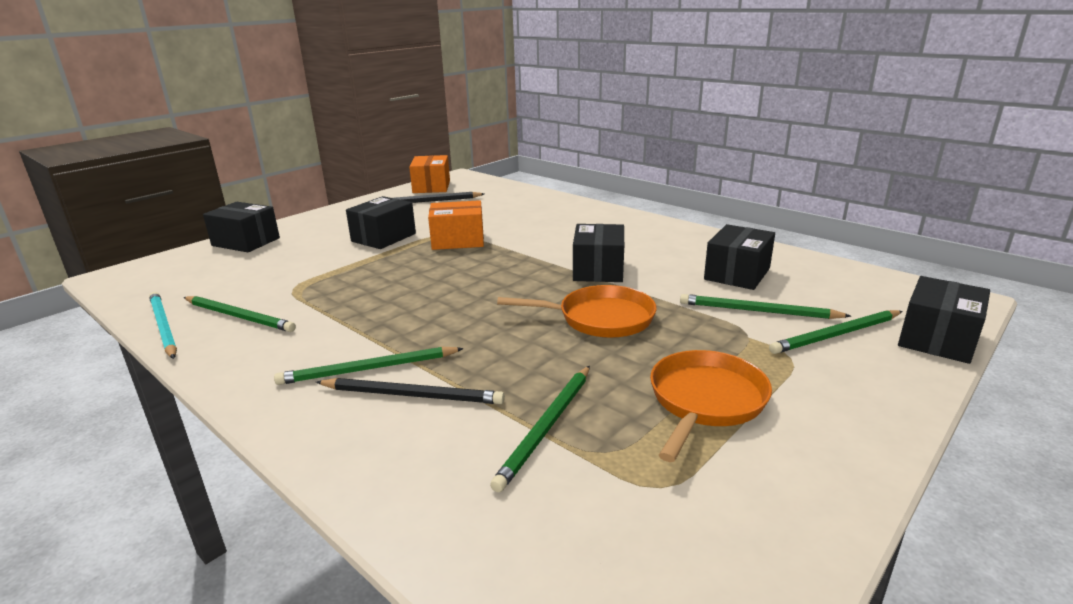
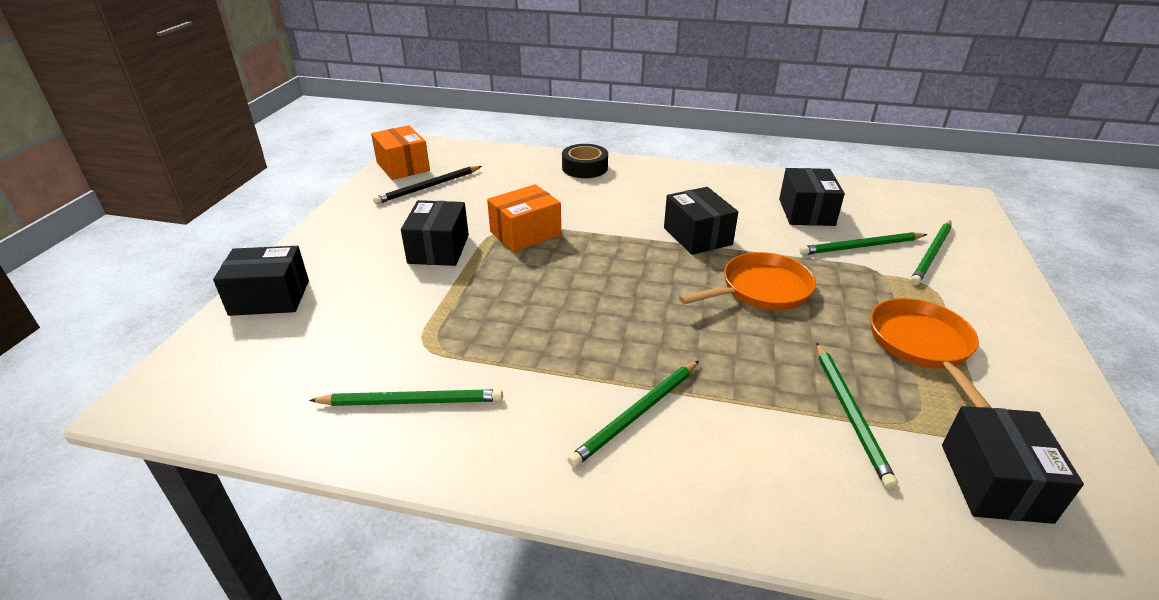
camera: 30 degrees left, 10 degrees up
turquoise pencil [149,292,177,359] -> none
black pencil [316,378,505,404] -> none
black box [898,276,990,364] -> black box moved to [942,406,1084,524]
none -> black tape [562,144,608,178]

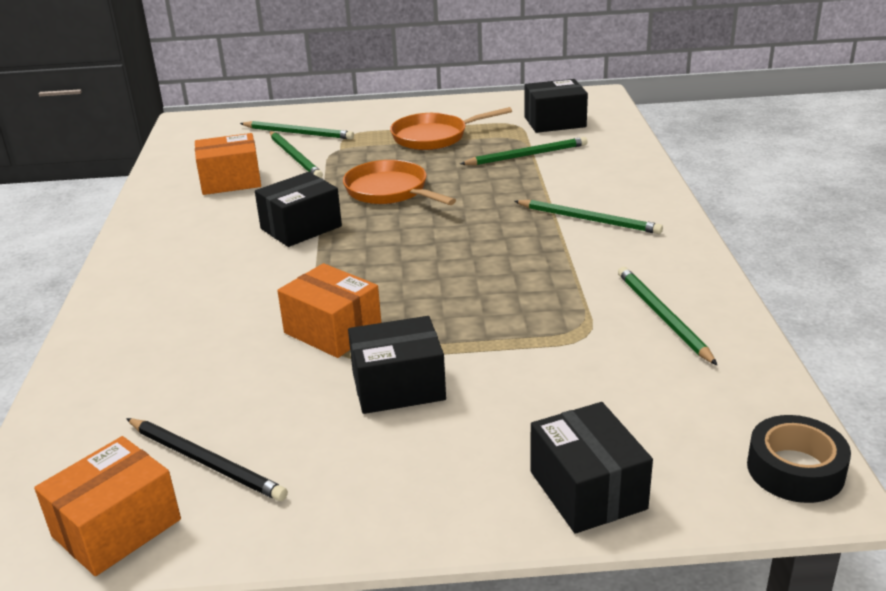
camera: 105 degrees left, 5 degrees down
black tape [562,144,608,178] -> black tape moved to [747,415,851,503]
black box [779,168,845,226] -> orange box [195,133,261,195]

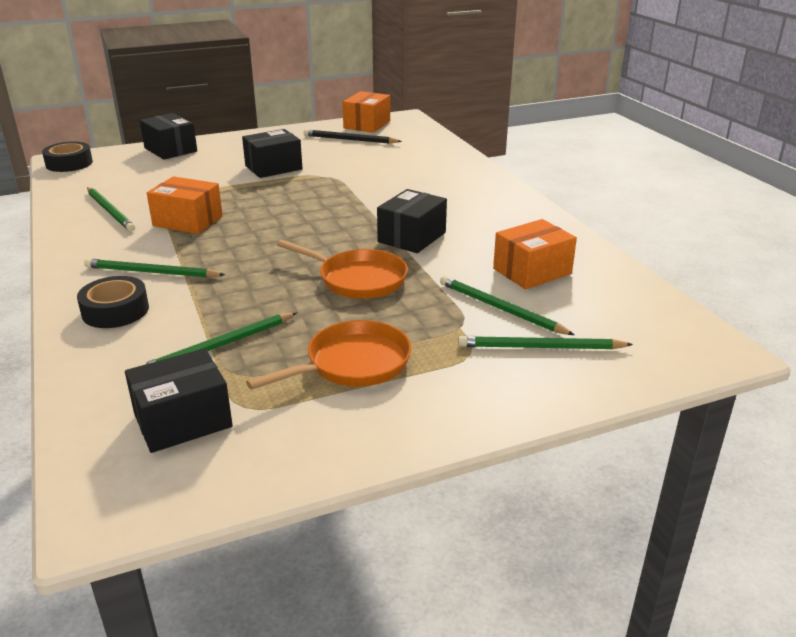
camera: 160 degrees right, 0 degrees up
orange box [277,263,381,358] -> orange box moved to [147,176,223,234]
none -> black tape [77,276,149,328]

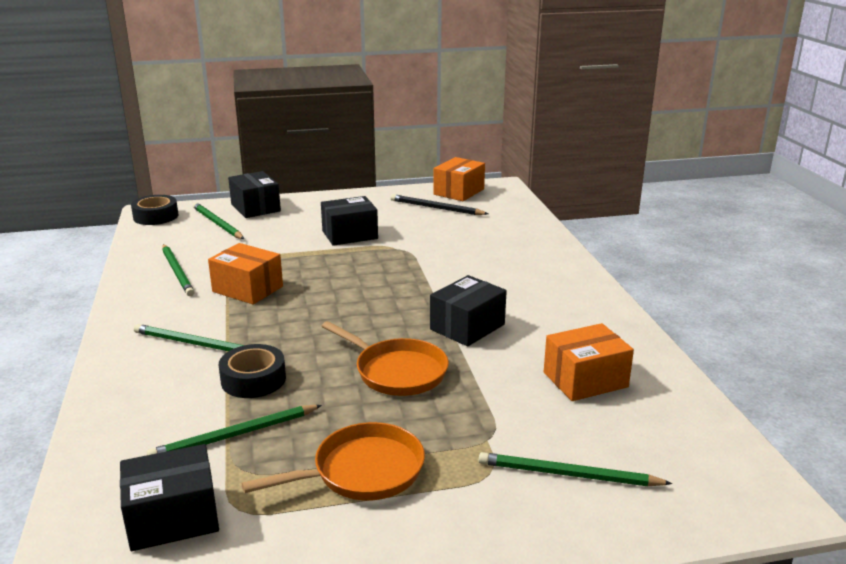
camera: 10 degrees right, 5 degrees down
black tape [77,276,149,328] -> black tape moved to [219,344,286,398]
green pencil [440,276,574,335] -> green pencil moved to [193,202,244,239]

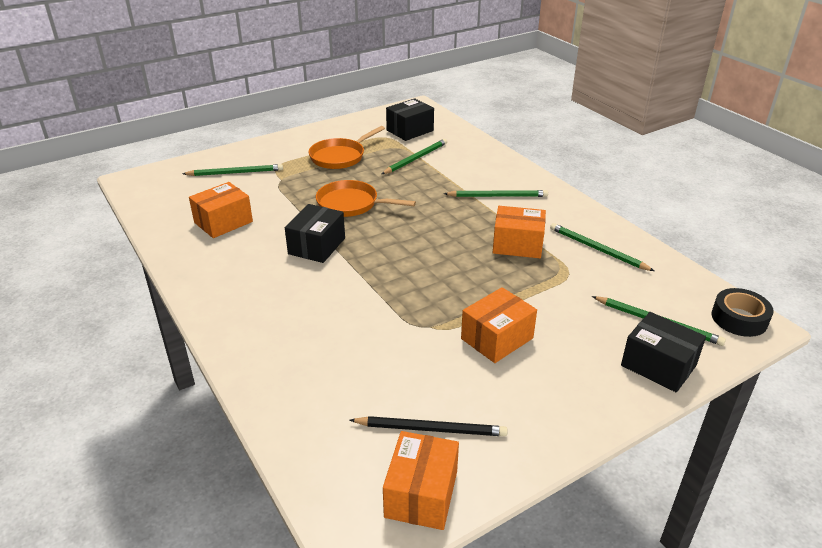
camera: 160 degrees right, 10 degrees up
black tape [219,344,286,398] -> none
black box [321,196,378,246] -> orange box [461,287,537,363]

